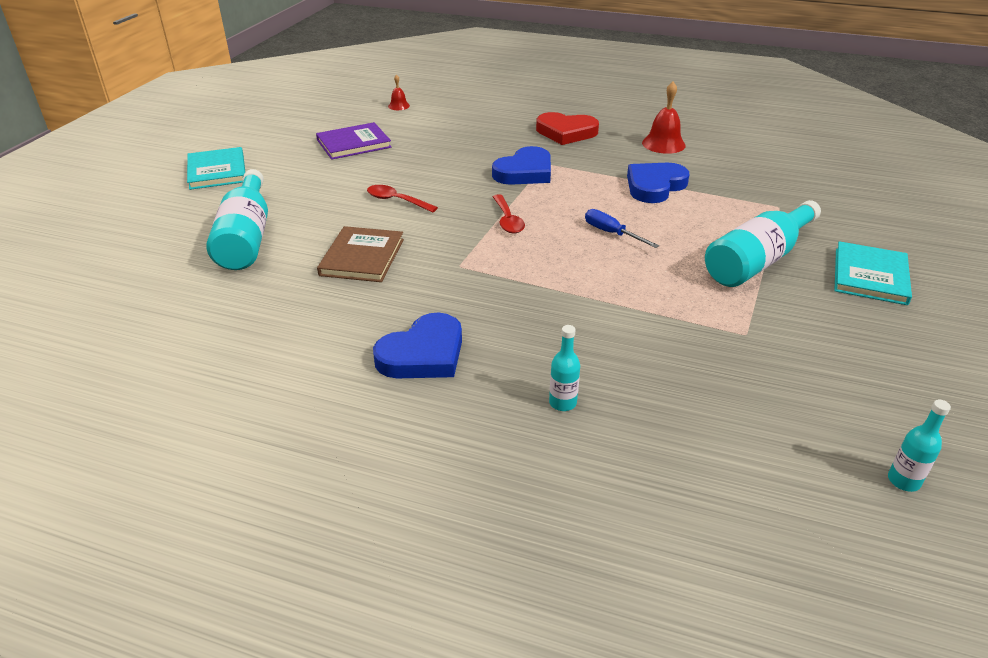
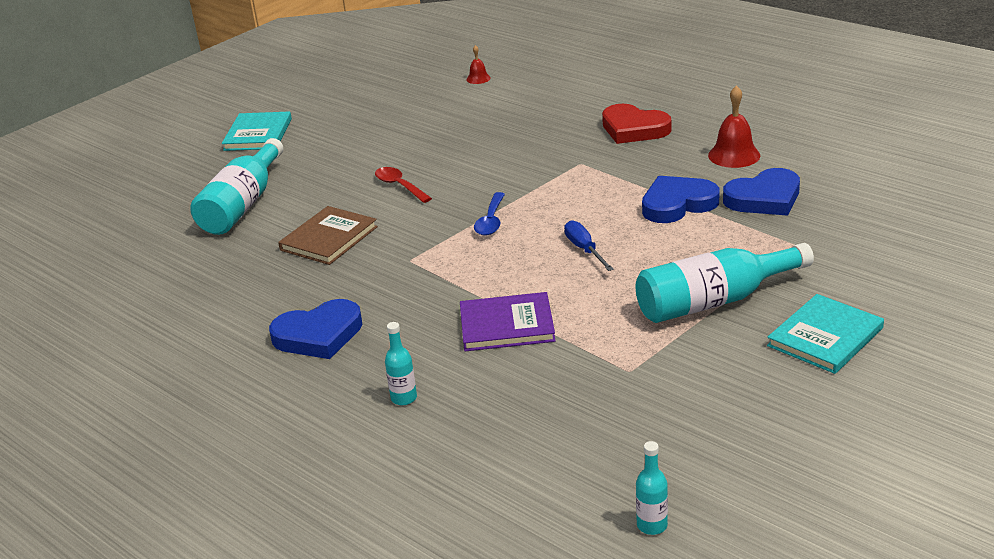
camera: 25 degrees right, 5 degrees down
purple book [316,122,392,160] -> purple book moved to [460,292,556,351]
blue heart [492,146,551,185] -> blue heart moved to [723,168,800,216]
red spoon [493,194,525,233] -> blue spoon [474,192,505,236]

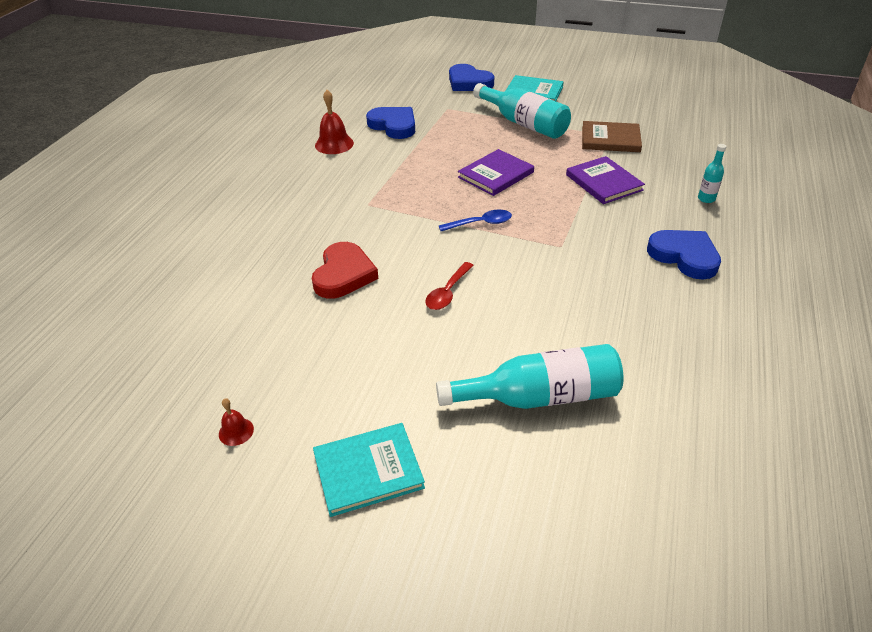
camera: 115 degrees left, 10 degrees up
brown book [278,206,378,265] -> brown book moved to [582,121,642,152]
red bell [466,45,491,84] -> red bell moved to [219,398,254,446]
blue screwdriver [564,220,614,271] -> purple book [458,149,534,196]
red heart [602,104,671,144] -> red heart moved to [312,242,379,299]
turquoise bottle [636,441,668,535] -> none
blue heart [642,176,720,223] -> blue heart moved to [449,64,495,91]

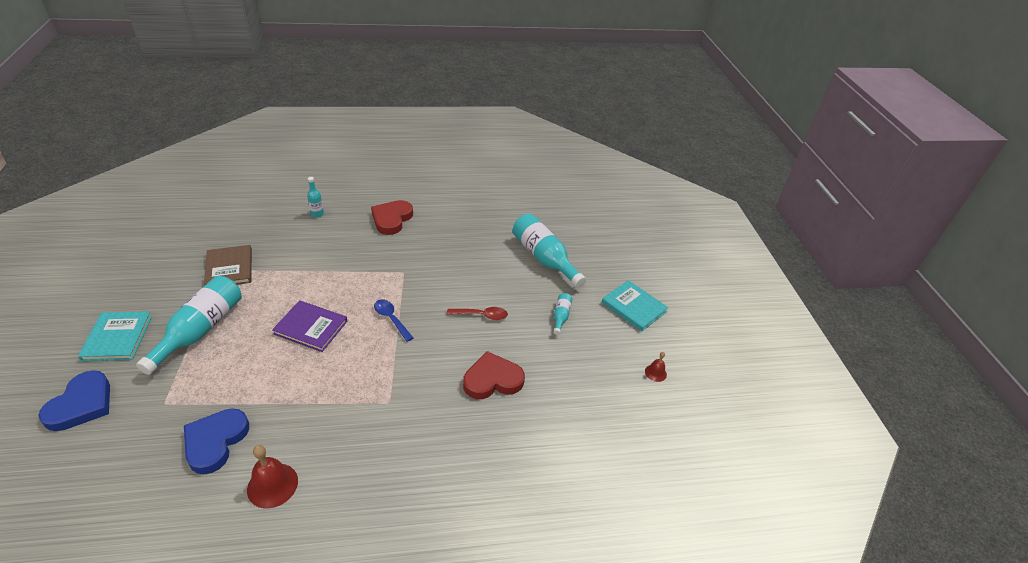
camera: 120 degrees left, 0 degrees up
purple book [566,156,645,204] -> none
blue heart [647,230,721,280] -> red heart [371,200,413,235]
none -> turquoise bottle [554,293,572,335]

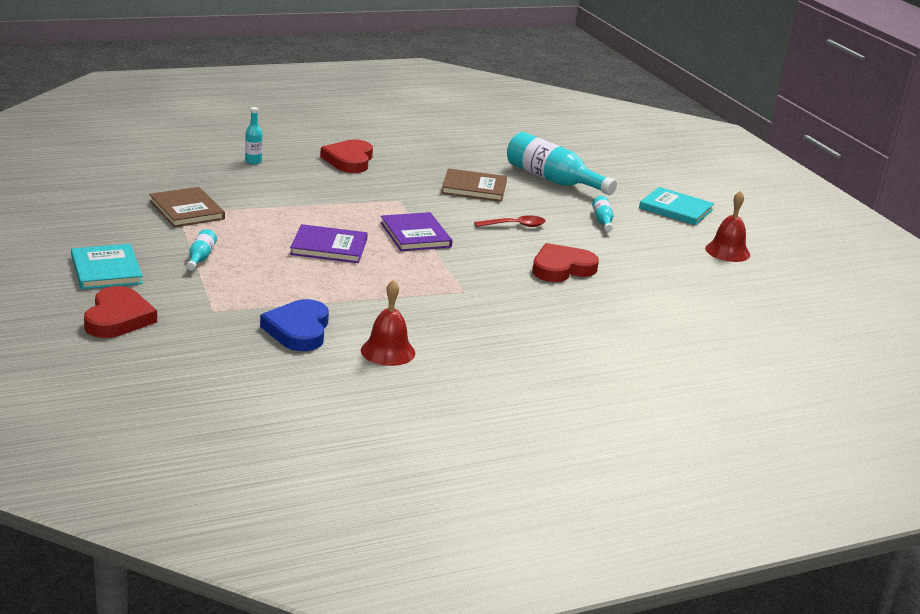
camera: 15 degrees left, 15 degrees down
blue heart [38,370,110,431] -> red heart [84,286,157,338]
turquoise bottle [136,276,242,375] -> turquoise bottle [186,229,217,271], size x0.46
blue spoon [374,299,413,342] -> purple book [380,212,452,251]
red bell [645,352,667,382] -> red bell [705,191,750,262], size x1.80
none -> brown book [441,168,507,202]

